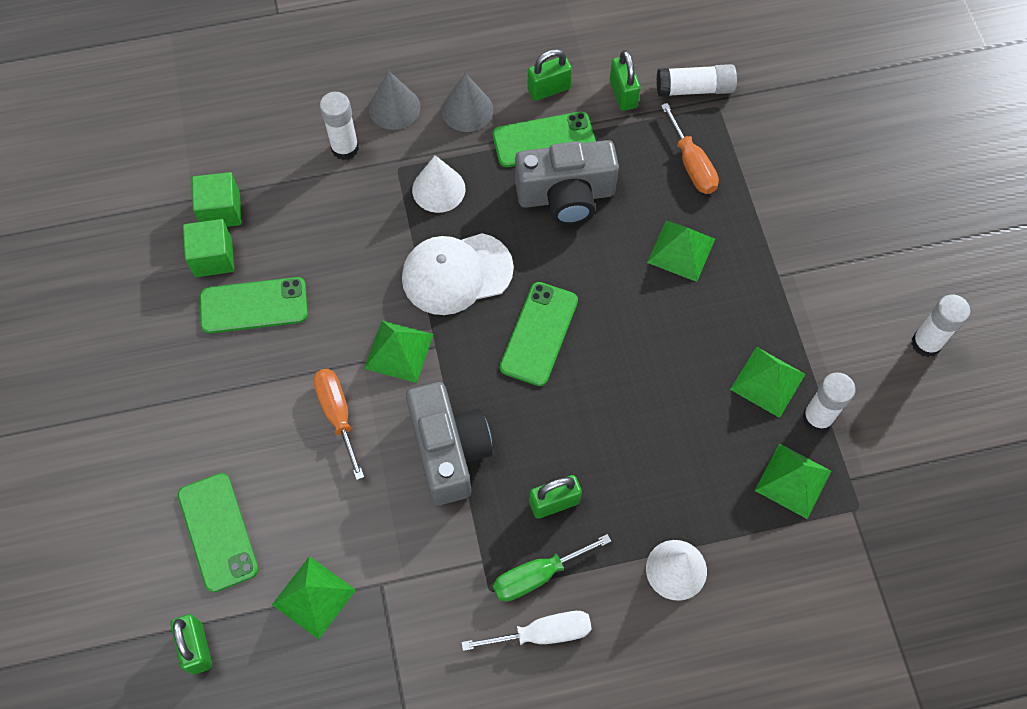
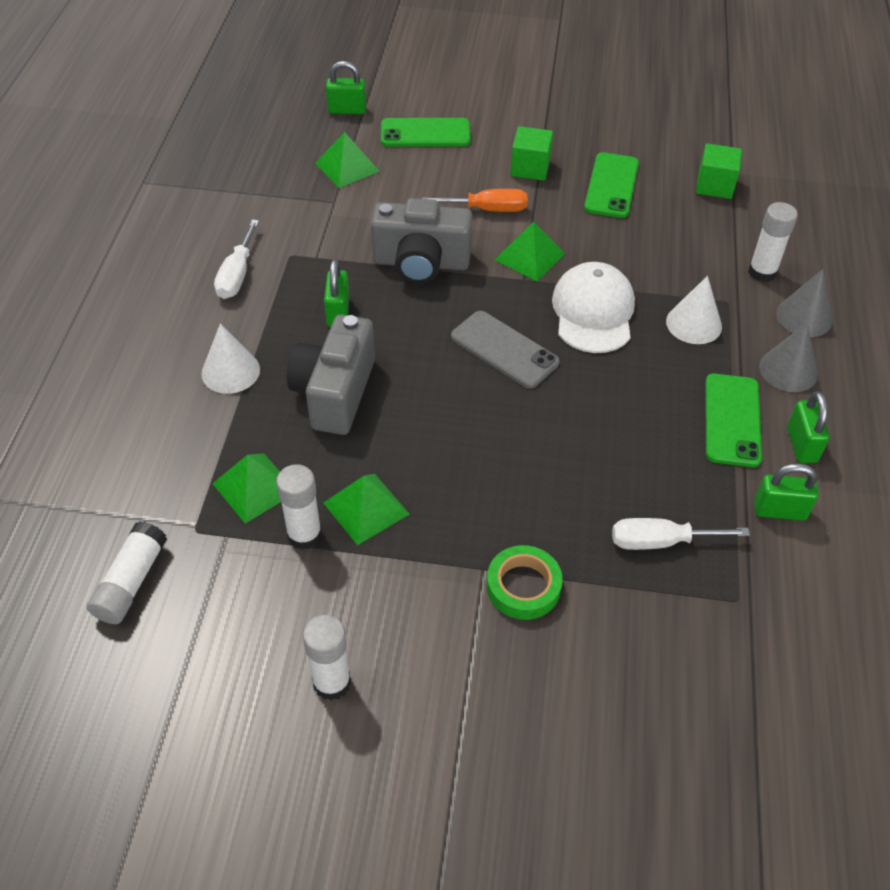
camera: 110 degrees right, 15 degrees down
green cube [183,219,234,277] -> green cube moved to [510,126,553,181]
green screwdriver [493,534,611,601] -> none
green phone [500,282,578,386] -> grey phone [451,311,560,389]
grey camera [515,140,619,225] -> grey camera moved to [287,314,375,435]
green pyramid [647,220,715,282] -> none
white glue stick [657,64,737,97] -> white glue stick moved to [87,521,167,624]
orange screwdriver [661,103,719,194] -> white screwdriver [612,518,750,550]
none -> green tape [487,545,562,620]

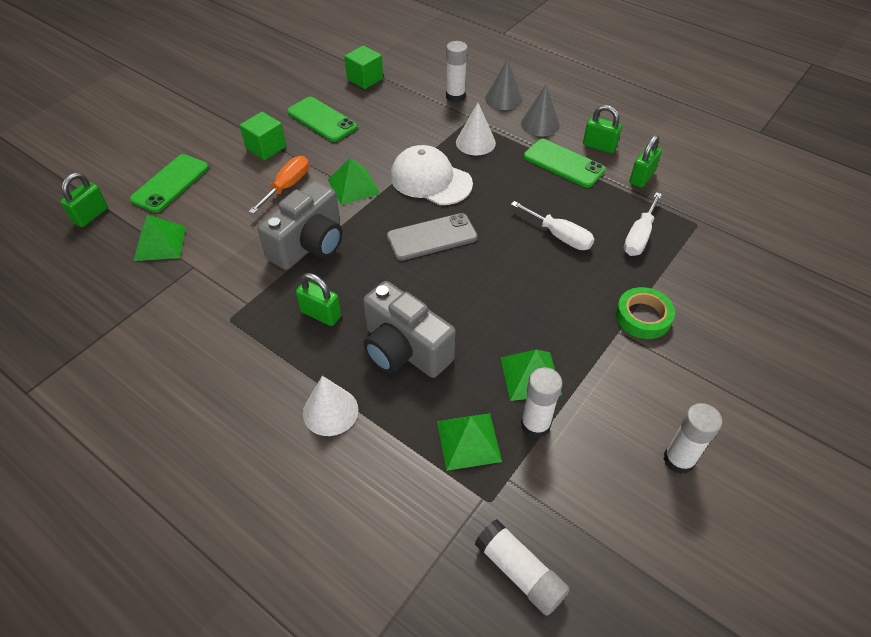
camera: 60 degrees left, 0 degrees up
white screwdriver [214,219,259,299] -> white screwdriver moved to [511,201,594,250]

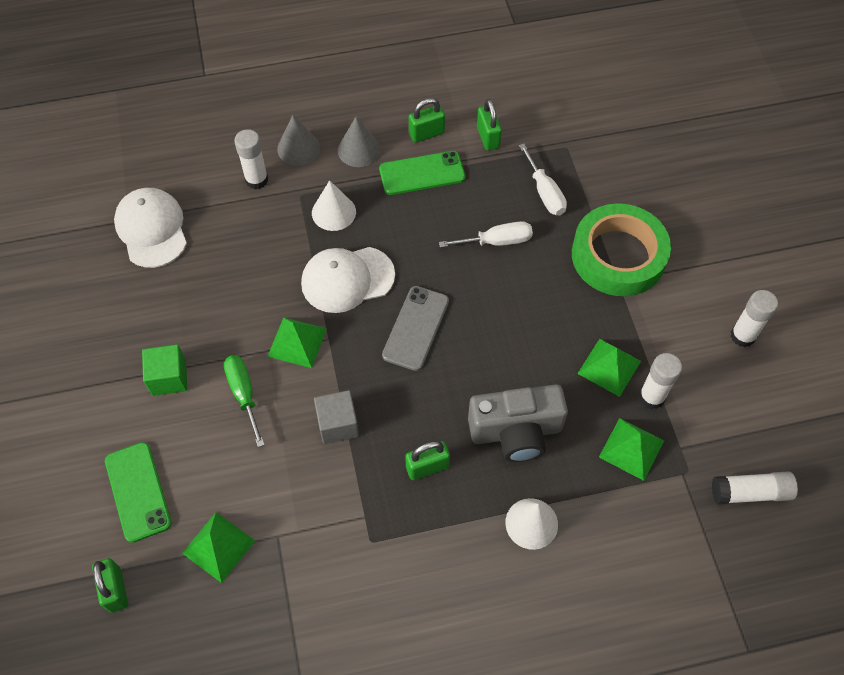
camera: 50 degrees left, 10 degrees up
orange screwdriver [248,156,309,214] -> green screwdriver [224,355,265,447]
grey camera [258,180,342,270] -> grey cube [314,390,359,444]
green phone [287,97,357,142] -> none
green cube [344,45,383,89] -> white cap [114,188,187,268]
green tape [616,287,675,339] -> green tape [572,203,671,296], size x1.88

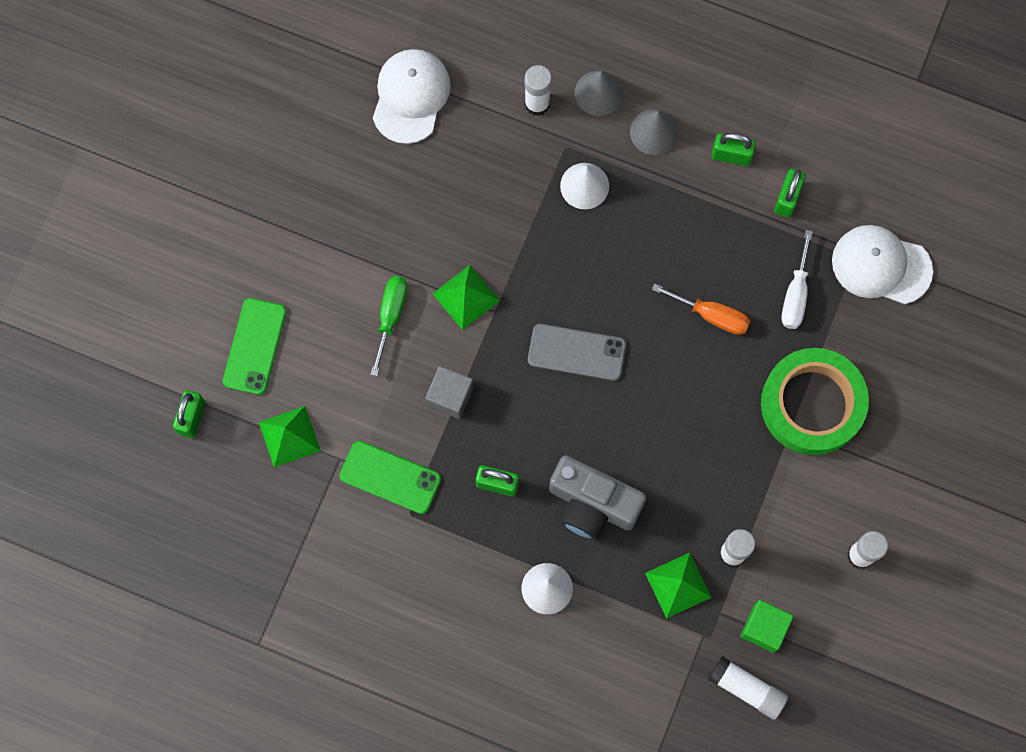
camera: 35 degrees right, 15 degrees up
green cube [142,344,187,396] -> green cube moved to [740,600,794,653]
white cap [301,247,395,313] -> white cap moved to [832,225,933,304]
green phone [379,151,465,195] -> green phone moved to [340,441,441,514]
grey phone [382,286,449,371] -> grey phone turned 45 degrees clockwise [528,324,626,381]
white screwdriver [439,221,533,248] -> orange screwdriver [652,284,750,335]
green pyramid [577,339,641,397] -> none

